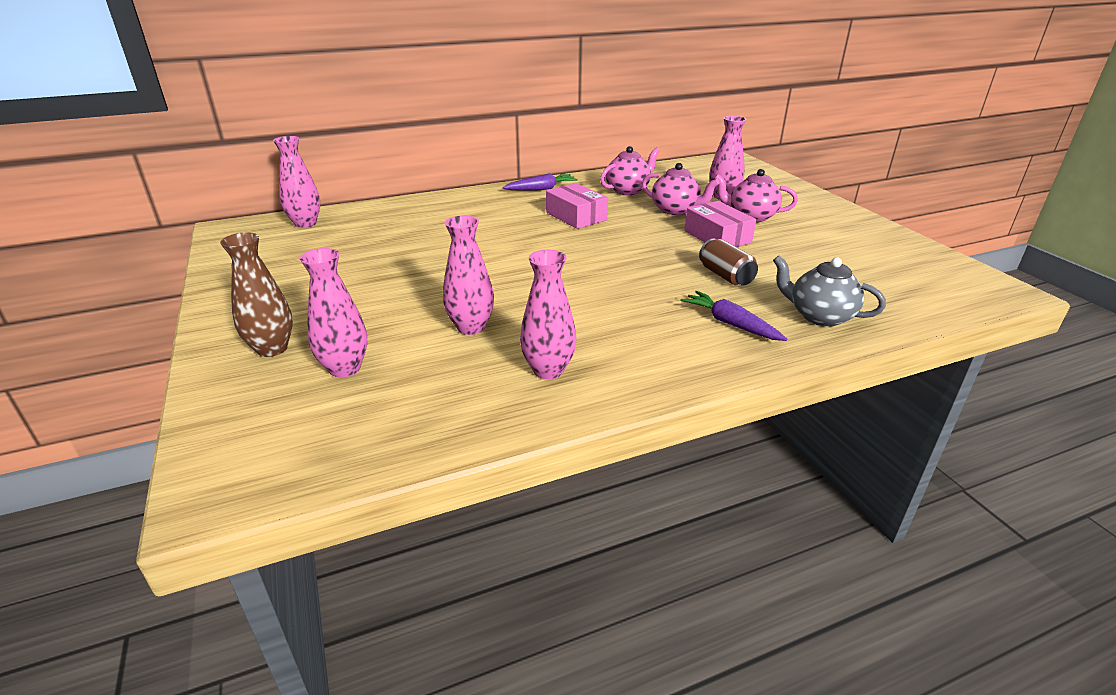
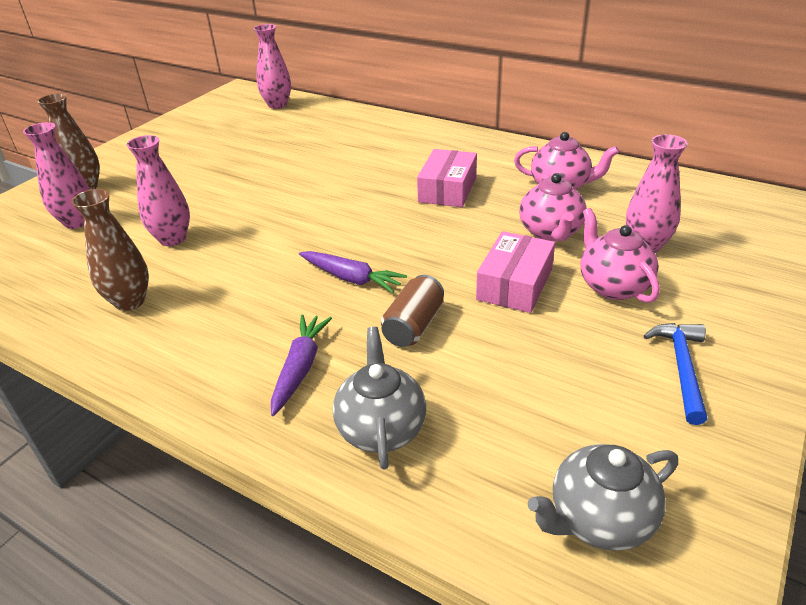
camera: 55 degrees right, 5 degrees up
purple carrot [503,173,578,191] -> purple carrot moved to [299,251,407,293]
pink vase [520,250,577,379] -> brown vase [71,189,149,311]
none -> grey teapot [528,444,678,551]
none -> blue hammer [644,323,707,425]

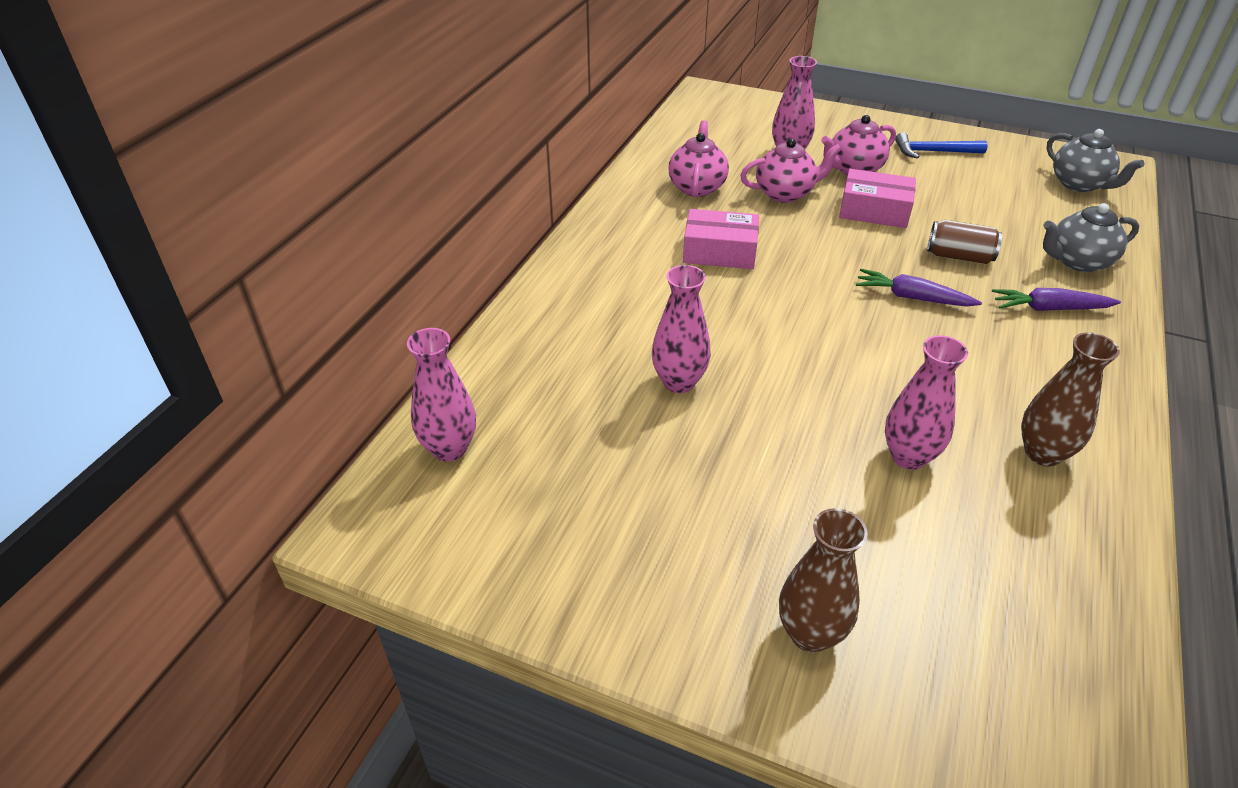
camera: 100 degrees left, 5 degrees up
pink vase [23,122,90,229] -> pink vase moved to [652,265,711,393]
purple carrot [299,251,407,293] -> purple carrot turned 90 degrees counterclockwise [856,269,982,307]

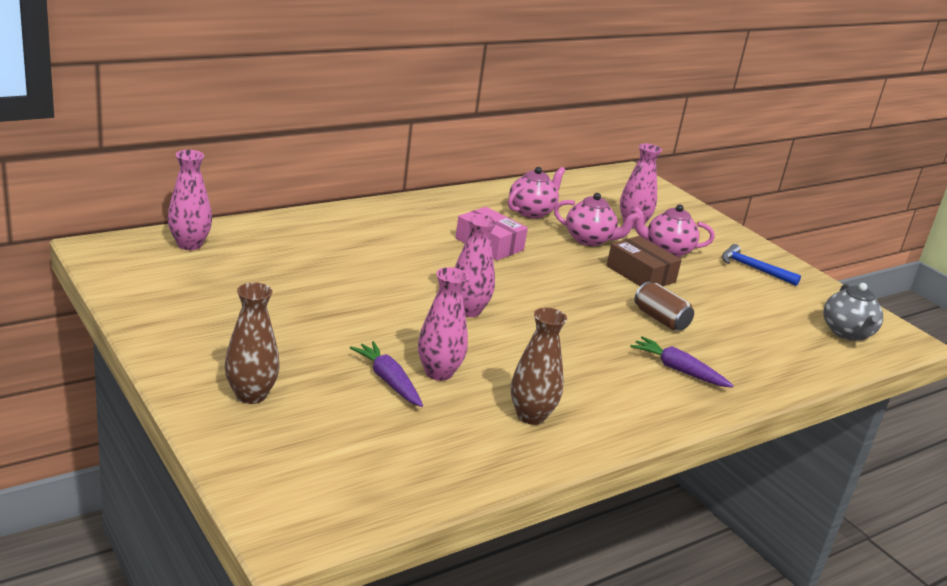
camera: 30 degrees right, 15 degrees down
pink vase [652,265,711,393] -> pink vase moved to [455,214,496,317]
pink box [839,169,916,228] -> brown box [607,236,682,286]
purple carrot [856,269,982,307] -> purple carrot moved to [350,341,423,407]
grey teapot [1043,203,1139,272] -> none

